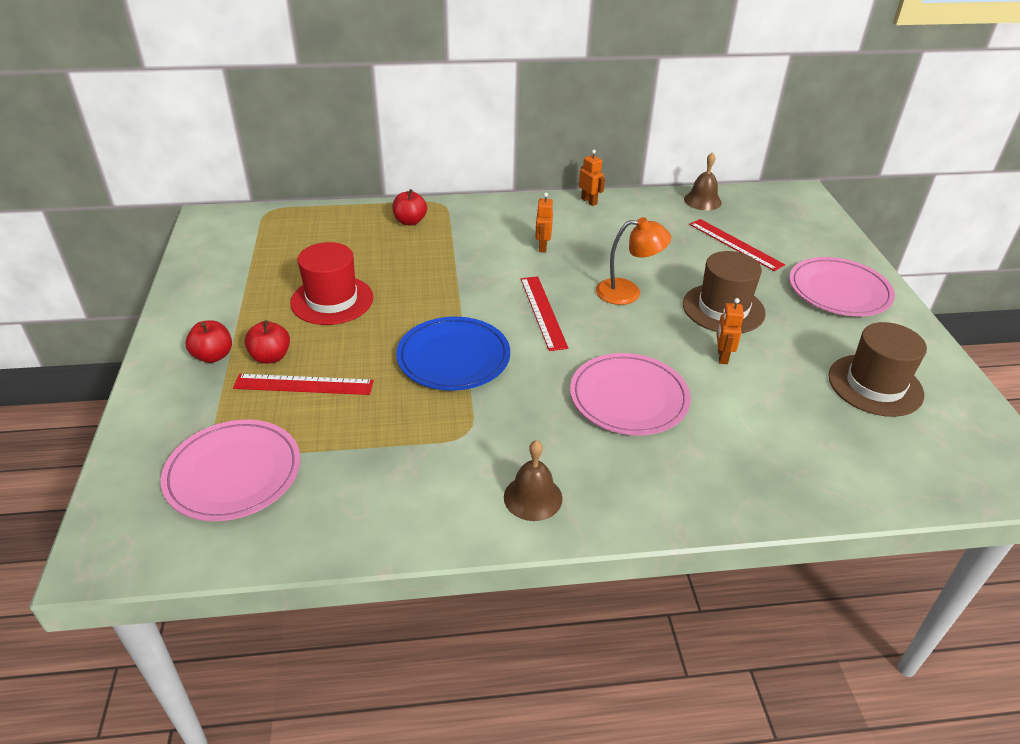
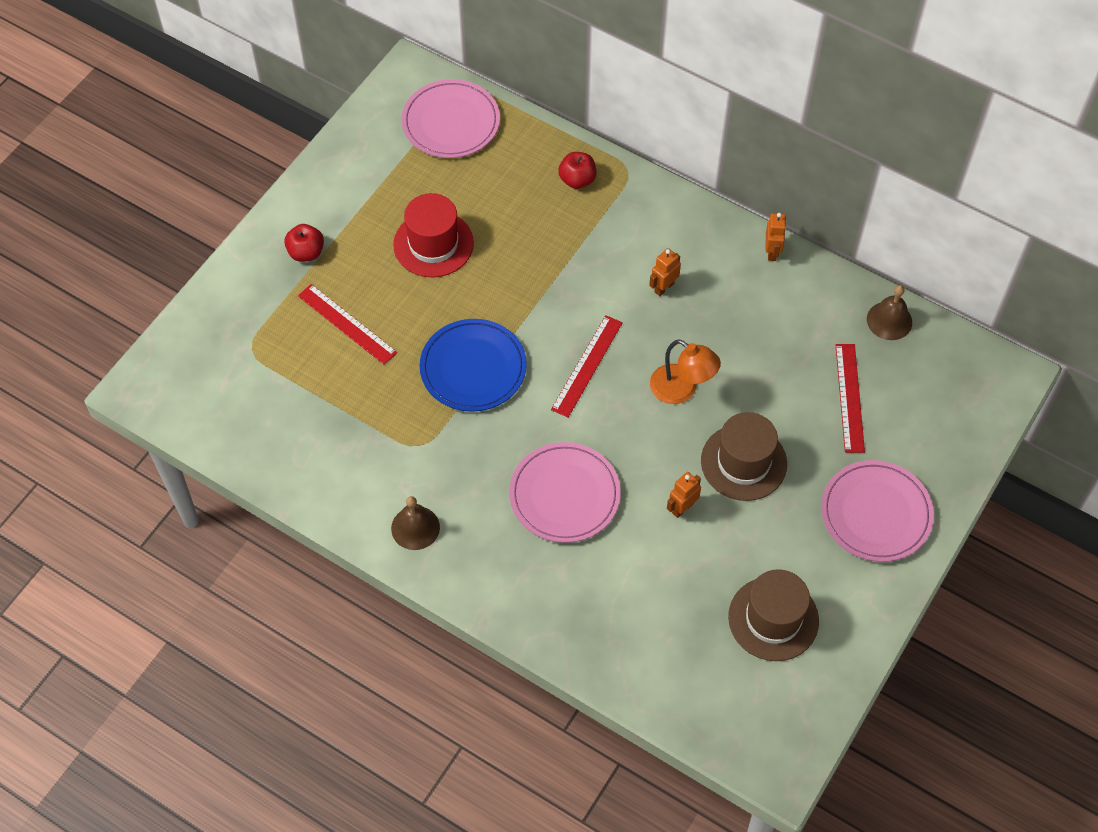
camera: 40 degrees right, 20 degrees up
pink plate [161,420,300,521] -> pink plate moved to [402,79,500,158]
red apple [245,320,290,364] -> none

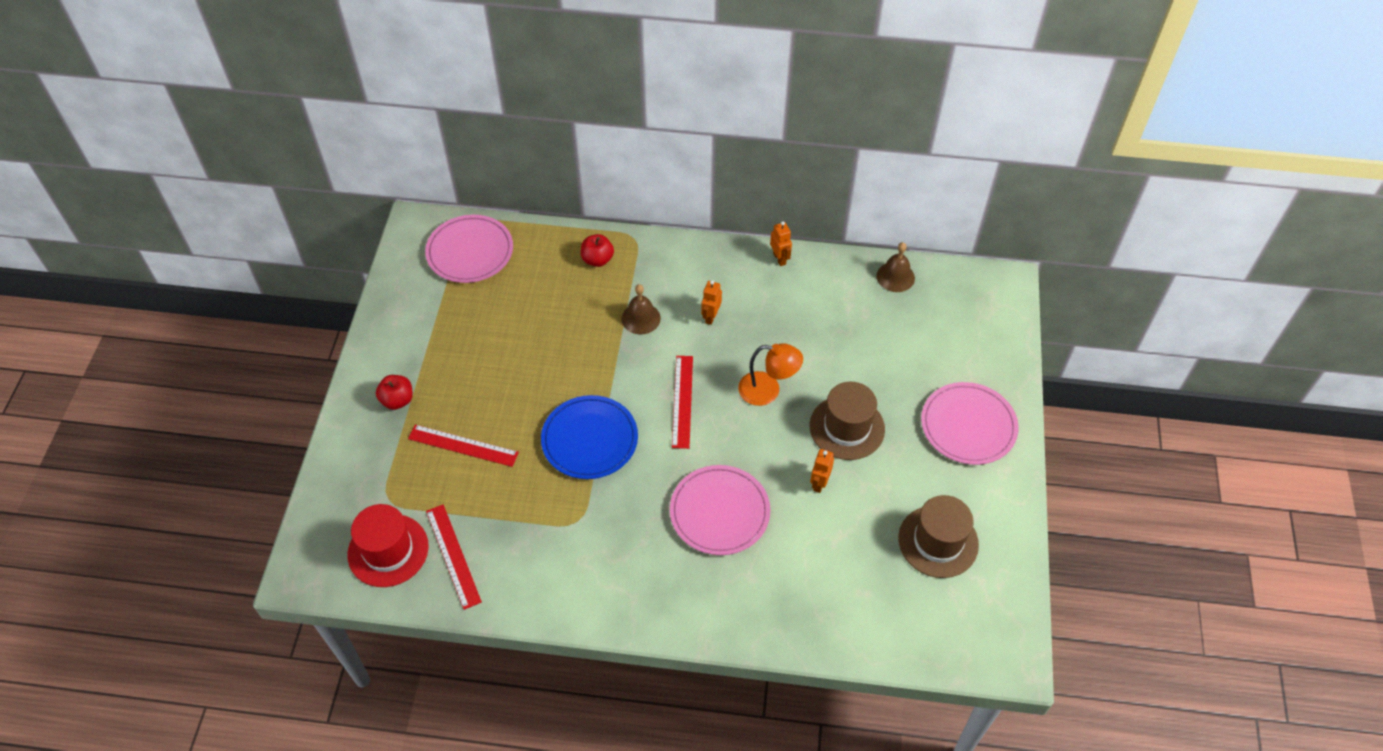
camera: 25 degrees left, 5 degrees down
brown bell [391,496,440,550] -> brown bell moved to [621,284,661,335]
red hat [393,193,474,277] -> red hat moved to [348,504,429,587]
red ruler [836,344,865,453] -> red ruler moved to [426,505,482,610]

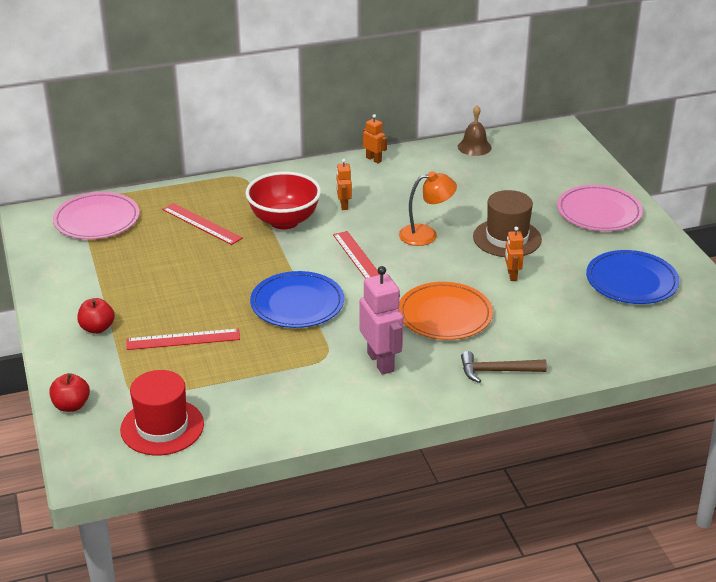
camera: 25 degrees left, 20 degrees down
red ruler [426,505,482,610] -> red ruler moved to [162,203,243,245]
red apple [581,234,614,267] -> red apple moved to [49,373,90,412]
brown bell [621,284,661,335] -> red bowl [246,172,321,229]
pink plate [670,465,771,555] -> orange plate [398,282,493,340]
brown hat [898,495,979,578] -> blue plate [586,250,679,304]
none -> pink robot [360,266,403,375]
none -> brown hammer [461,351,547,383]

